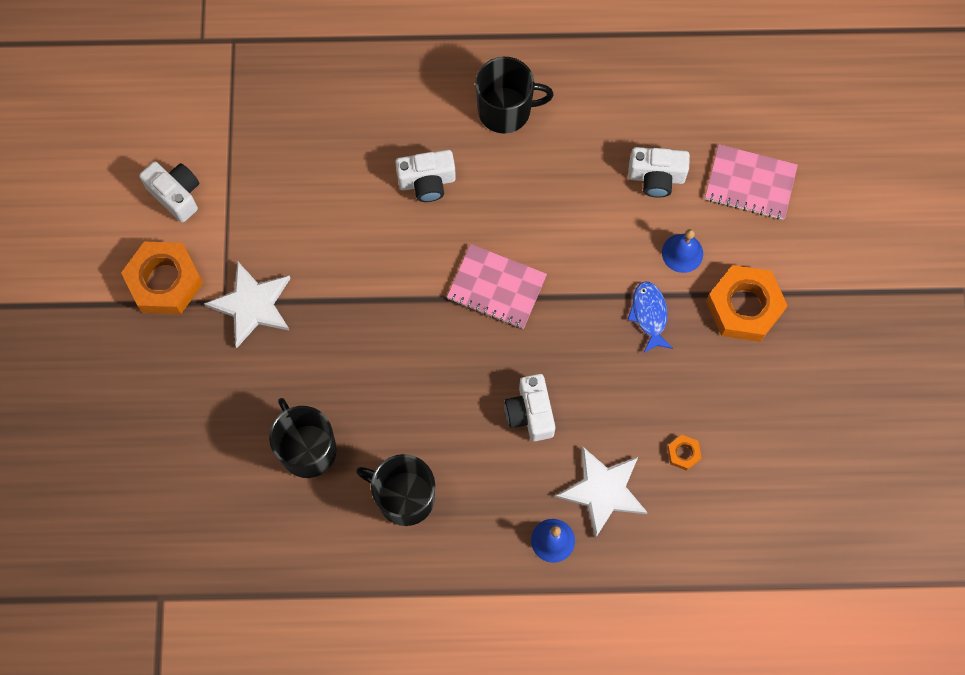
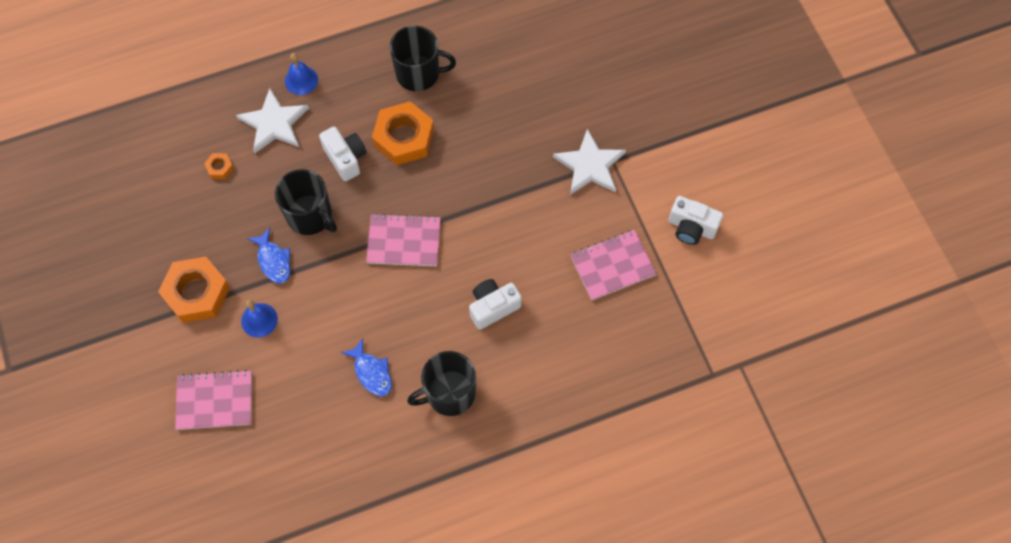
camera: 160 degrees right, 5 degrees down
orange nut [121,242,203,314] -> orange nut moved to [372,102,434,165]
black mug [269,398,337,478] -> black mug moved to [275,169,337,235]
white camera [628,147,690,198] -> none
none -> blue fish [341,338,392,397]
none -> pink notebook [570,230,656,301]

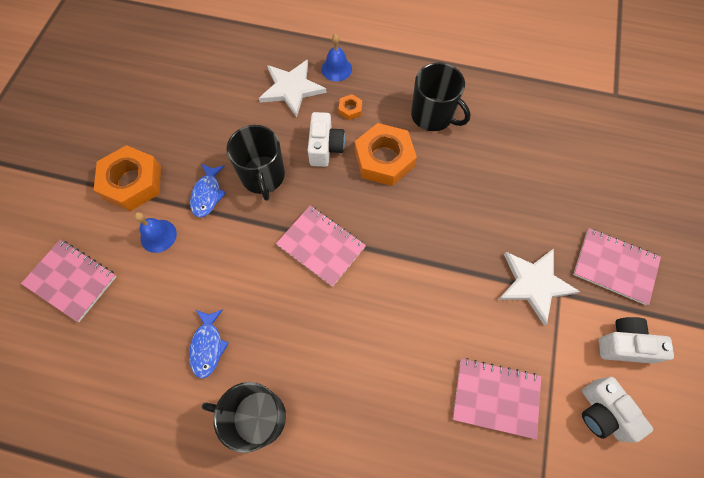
camera: 35 degrees right, 0 degrees up
orange nut [204,153,234,179] -> orange nut moved to [338,94,362,120]
white camera [469,279,522,330] -> white camera moved to [599,317,674,364]
none -> pink notebook [573,228,661,305]

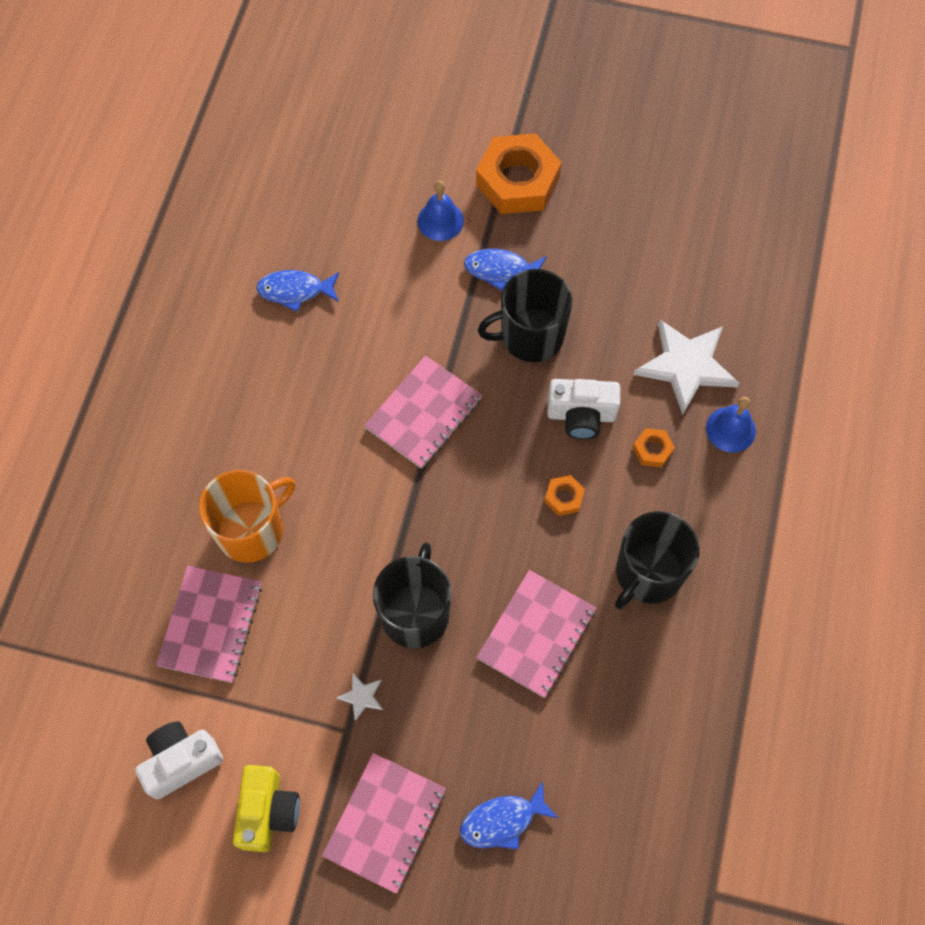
camera: 90 degrees right, 0 degrees up
pink notebook [21,240,117,322] -> pink notebook moved to [477,570,596,698]
black mug [202,382,286,453] -> black mug moved to [373,542,452,648]
orange nut [355,123,417,186] -> orange nut [544,475,585,516], size x0.44
white star [498,248,580,325] -> white star [336,673,383,721], size x0.42
white camera [599,317,674,364] -> yellow camera [233,765,300,852]
none -> orange mug [199,470,295,563]
none -> blue fish [460,781,558,849]

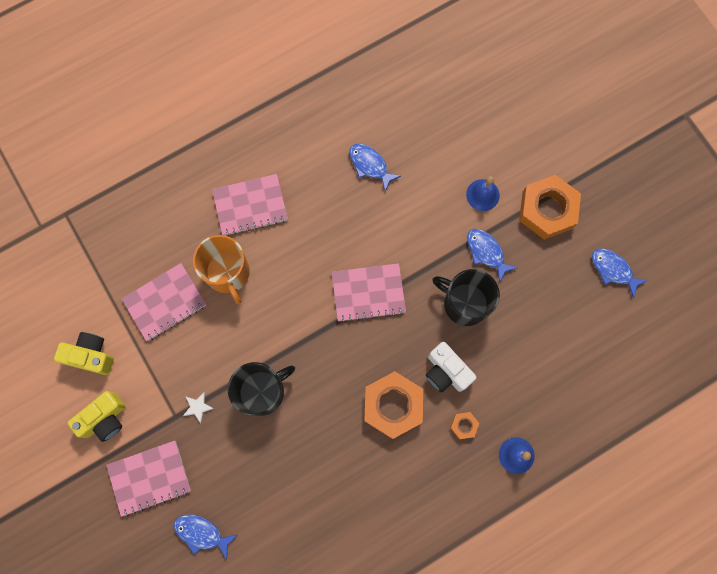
camera: 45 degrees right, 10 degrees up
white camera [135,721,223,799] -> yellow camera [54,332,114,375]
orange mug [199,470,295,563] -> orange mug turned 60 degrees clockwise [193,235,250,304]
pink notebook [477,570,596,698] -> pink notebook moved to [212,174,288,236]
orange nut [544,475,585,516] -> orange nut [364,371,423,439], size x2.29
black mug [615,511,700,610] -> none
white star [634,319,739,415] -> none
none -> blue fish [592,248,647,298]

